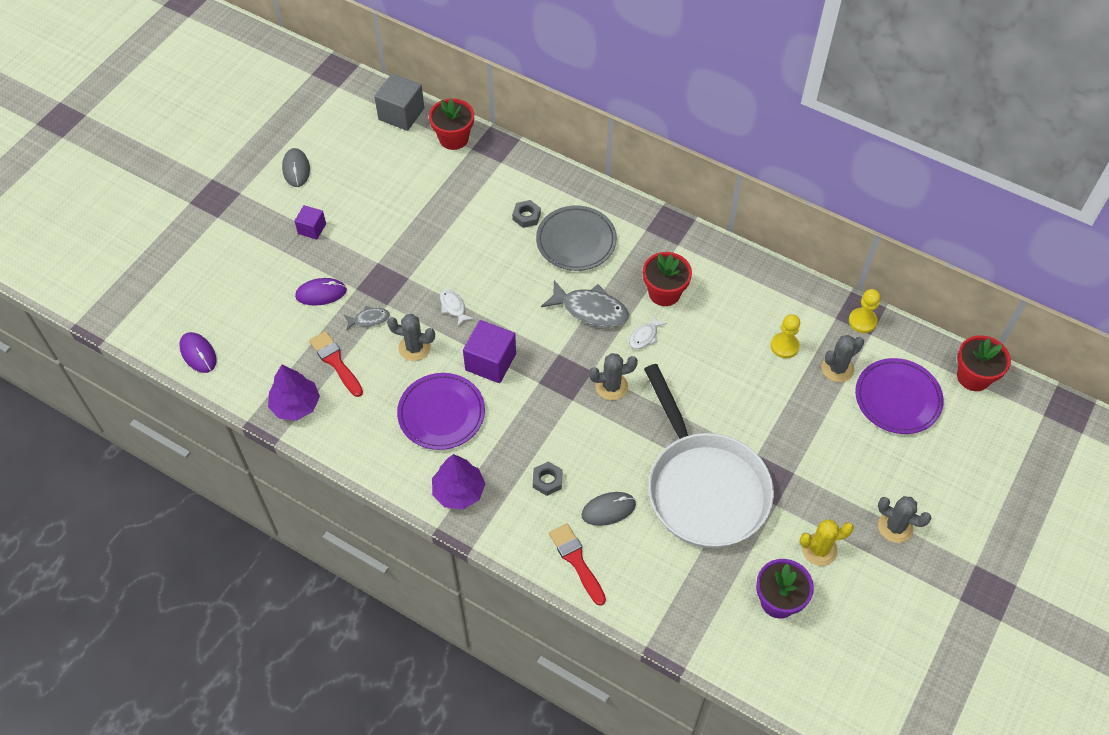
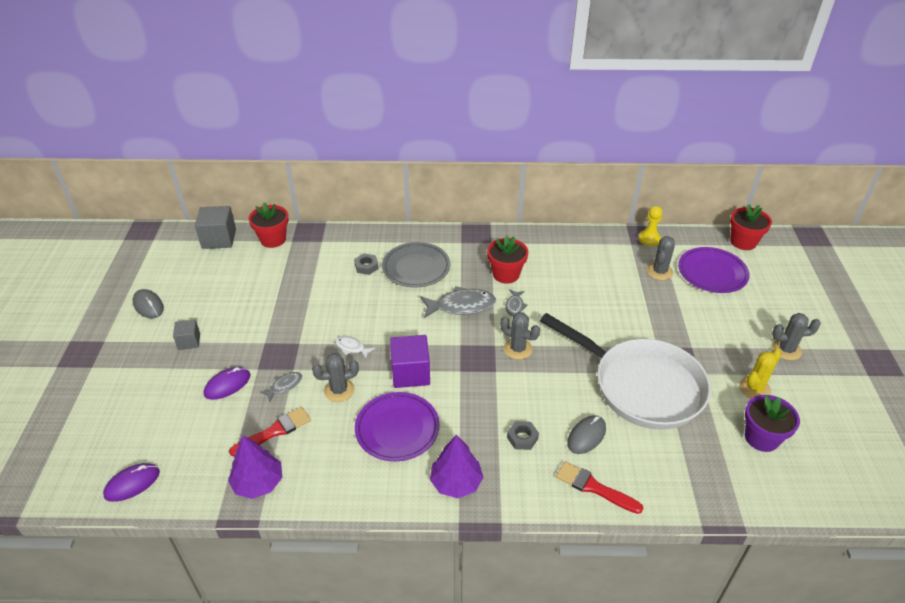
camera: 30 degrees left, 15 degrees down
purple mouse [179,332,217,373] -> purple mouse turned 60 degrees counterclockwise [103,463,160,502]
purple cube [295,205,326,240] -> grey cube [173,320,200,350]
red brush [309,331,363,397] -> red brush turned 120 degrees clockwise [229,407,311,456]
grey cactus [589,353,638,400] -> grey cactus turned 75 degrees clockwise [500,312,540,360]
white fish [629,313,667,349] -> grey fish [505,289,528,317]
yellow pawn [771,314,800,358] -> none

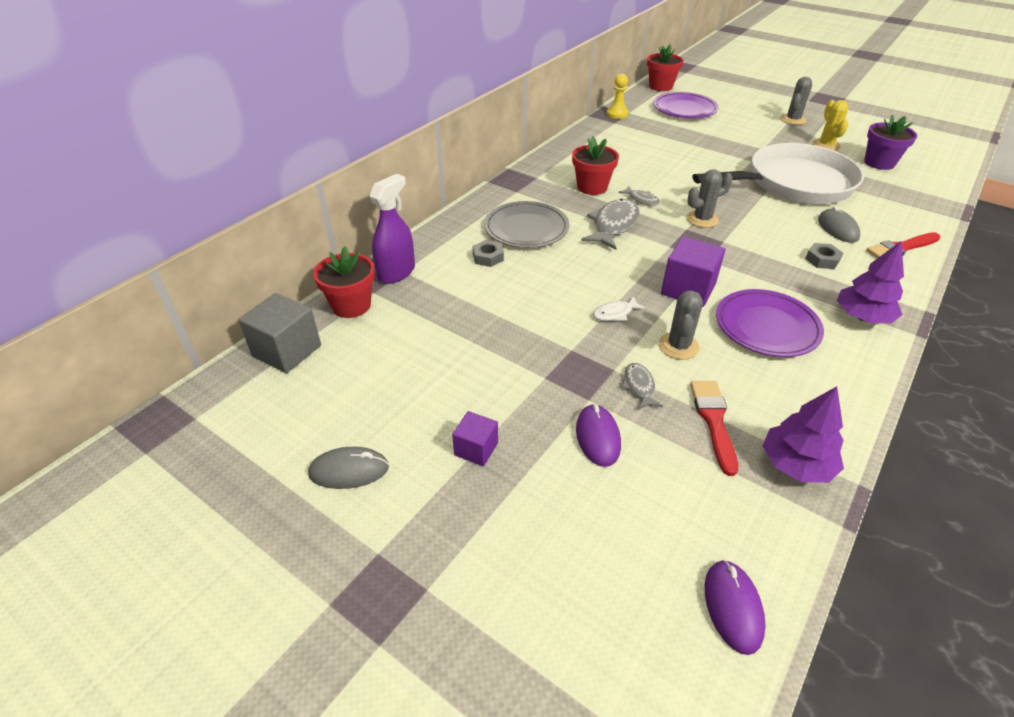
camera: 55 degrees left, 0 degrees up
grey cube [173,320,200,350] -> purple cube [452,411,498,466]
grey cactus [647,236,675,280] -> none
none -> purple spray bottle [369,174,415,284]

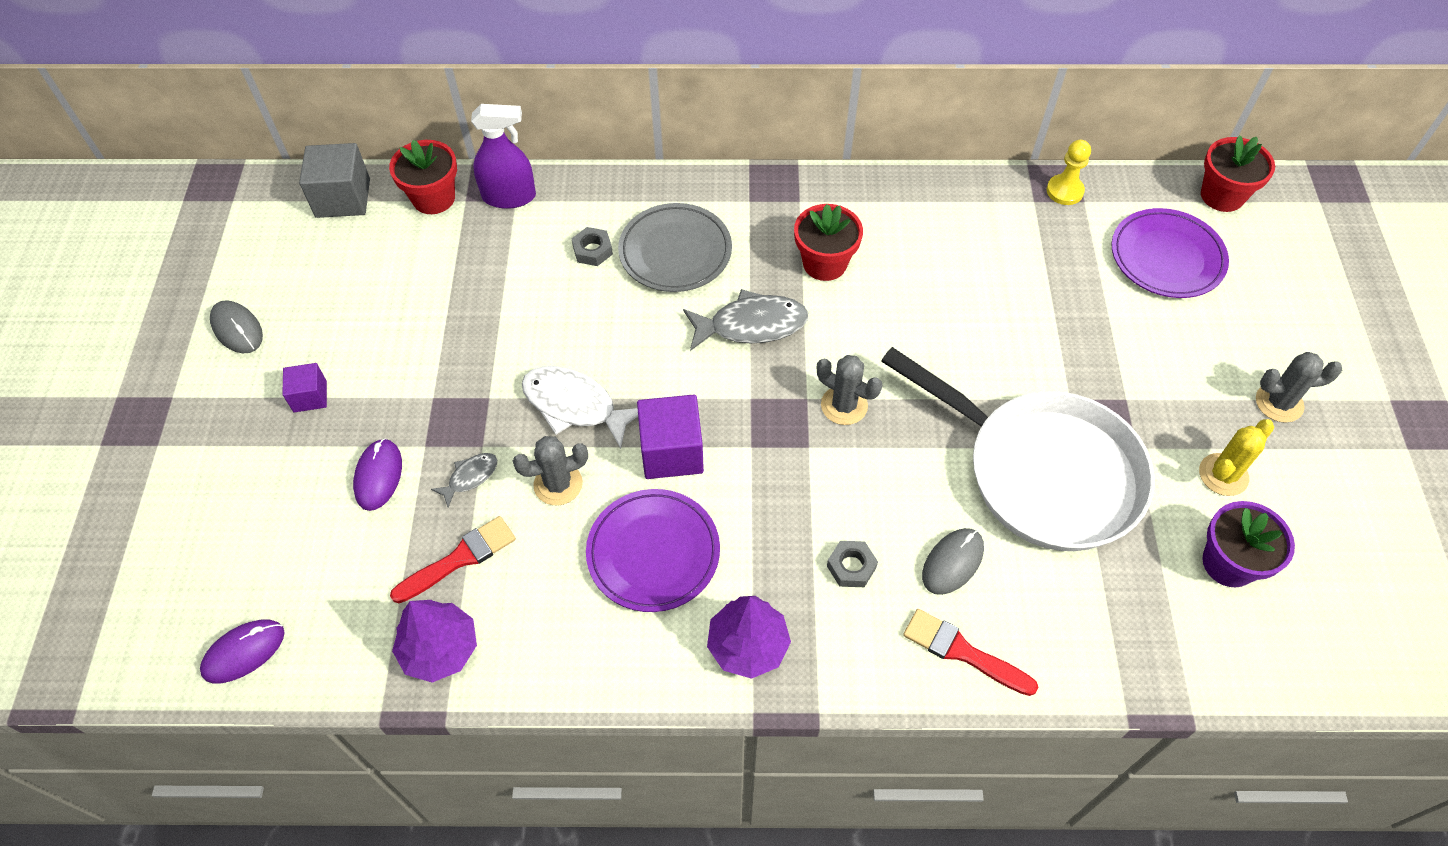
camera: 55 degrees right, 15 degrees up
purple mouse [576,404,621,467] -> purple mouse turned 45 degrees counterclockwise [353,438,402,511]
white fish [593,296,646,321] -> white fish [522,366,638,449], size x1.91
grey fish [618,186,660,206] -> none

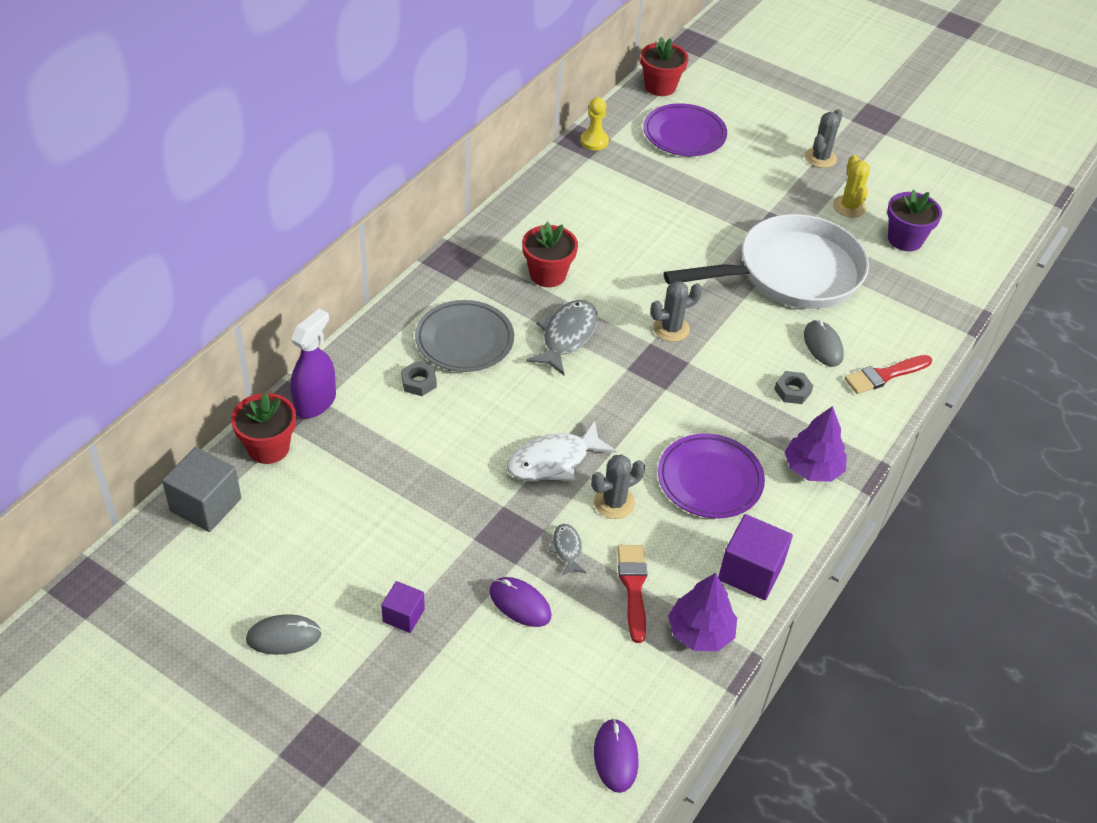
camera: 60 degrees left, 10 degrees down
grey cactus [513,436,588,506] -> grey cactus turned 45 degrees clockwise [591,455,645,519]
purple cube [637,394,704,479] -> purple cube moved to [718,514,793,600]

